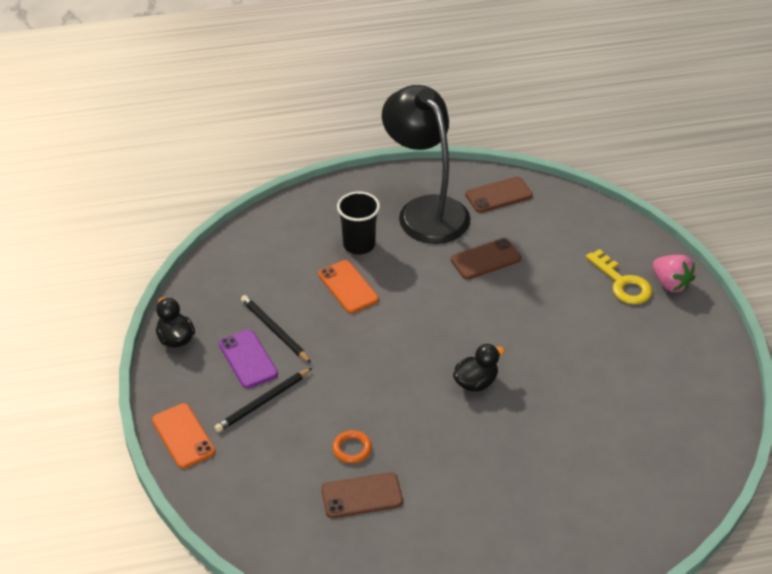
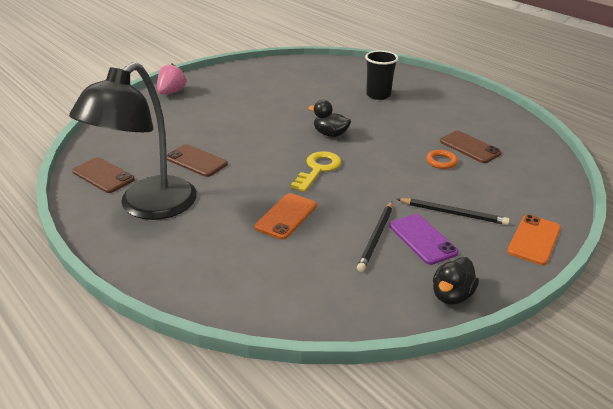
camera: 120 degrees left, 10 degrees down
purple phone [219,329,278,388] -> purple phone turned 60 degrees counterclockwise [390,214,459,265]
black cup [337,191,380,255] -> black cup moved to [365,50,398,100]
yellow key [586,249,652,304] -> yellow key moved to [291,151,341,192]

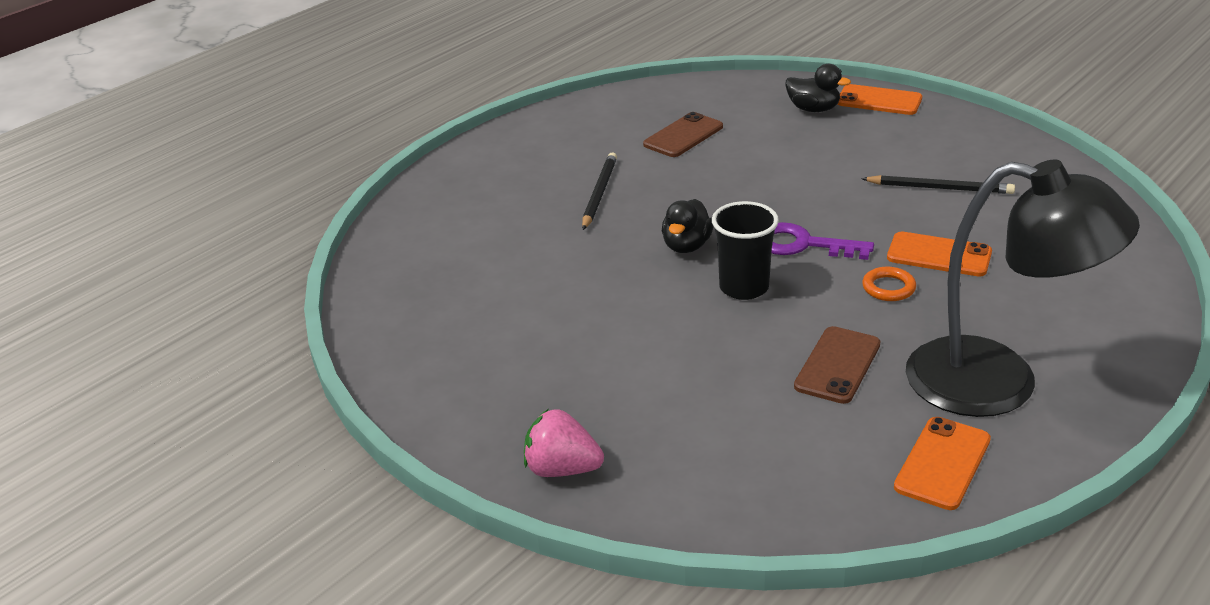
camera: 95 degrees left, 0 degrees up
brown phone [72,157,135,193] -> orange phone [894,417,991,510]
yellow key [291,151,341,192] -> purple key [772,222,874,260]
black cup [365,50,398,100] -> black cup moved to [712,201,779,300]
purple phone [390,214,459,265] -> none
black pencil [397,198,510,225] -> black pencil moved to [582,152,617,230]
orange ring [426,150,458,169] -> orange ring moved to [862,267,916,301]
black duck [433,257,479,305] -> black duck moved to [785,64,851,112]

